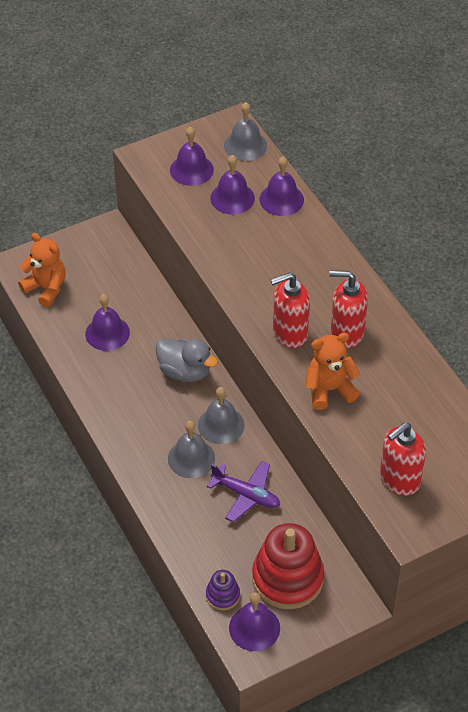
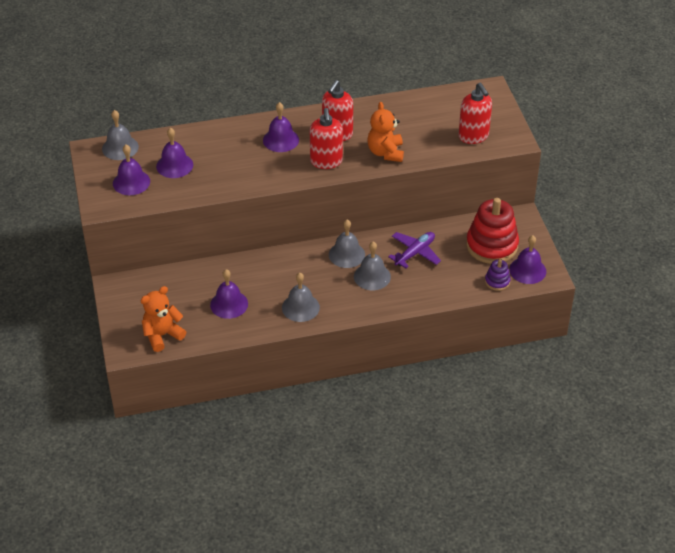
camera: 75 degrees left, 5 degrees down
grey duck [155,338,218,382] -> none
purple bell [259,157,304,216] -> purple bell moved to [263,102,299,152]
none -> grey bell [282,273,320,322]

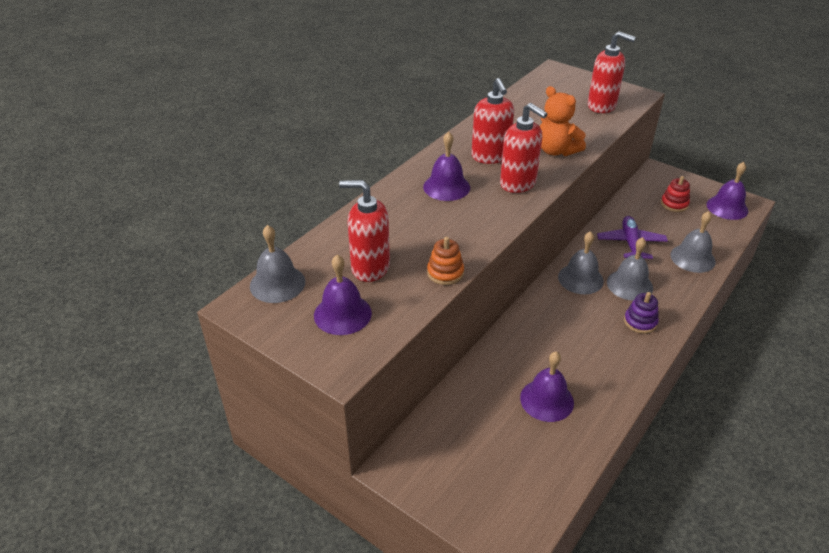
camera: 40 degrees left, 5 degrees down
orange teddy bear [140,286,186,352] -> none
purple bell [156,128,193,178] -> red soap dispenser [339,180,390,282]
grey bell [282,273,320,322] -> grey bell moved to [670,211,716,273]
red stacking toy [466,198,519,264] -> red stacking toy [661,176,690,212], size x0.47
purple stacking toy [485,259,511,291] -> purple stacking toy moved to [624,292,659,334]
none -> orange stacking toy [427,237,464,285]

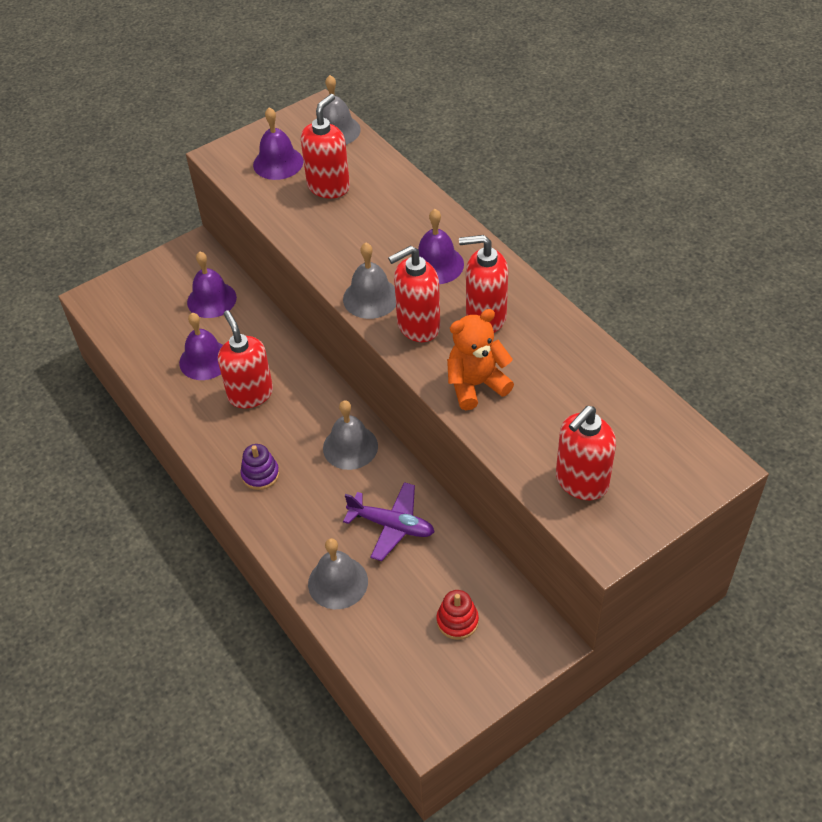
camera: 110 degrees right, 10 degrees up
orange stacking toy [427,237,464,285] -> none
grey bell [607,237,653,301] -> grey bell moved to [343,243,396,319]
purple bell [706,162,748,220] -> purple bell moved to [187,252,237,318]
none -> red soap dispenser [218,310,273,408]

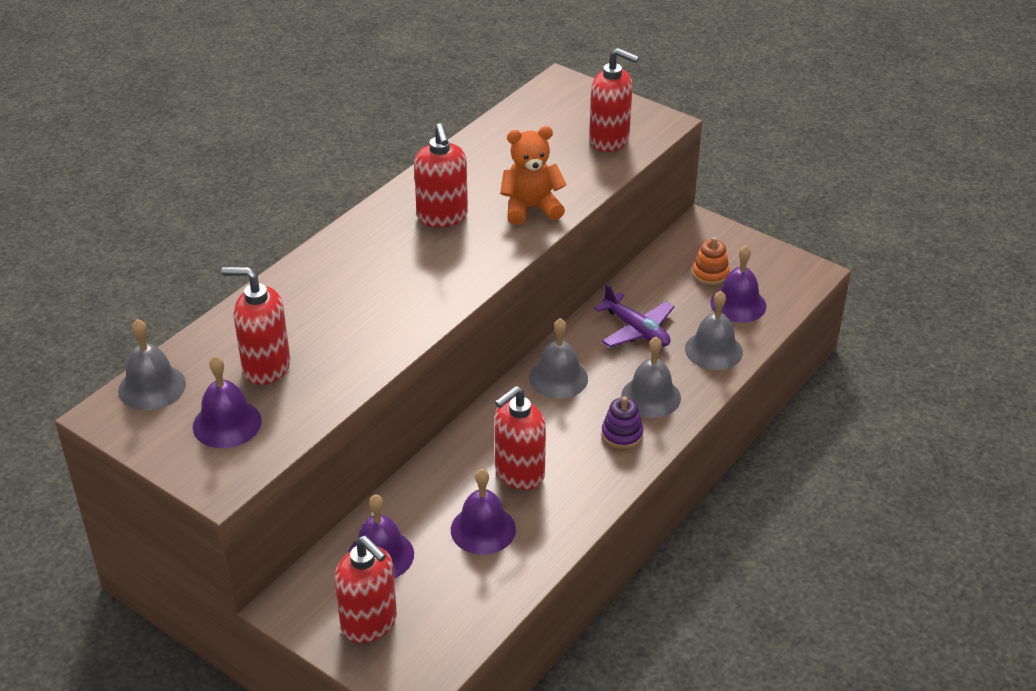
camera: 110 degrees left, 10 degrees down
grey bell [343,243,396,319] -> grey bell moved to [621,337,681,418]
purple plane [343,482,434,561] -> purple plane turned 135 degrees clockwise [594,283,674,347]
red soap dispenser [388,246,440,342] -> red soap dispenser moved to [335,536,397,643]
purple bell [418,209,464,284] -> purple bell moved to [710,245,766,323]
red stacking toy [437,590,479,640] -> orange stacking toy [692,237,730,285]
orange teddy bear [447,309,514,410] -> orange teddy bear turned 120 degrees clockwise [500,126,567,225]

